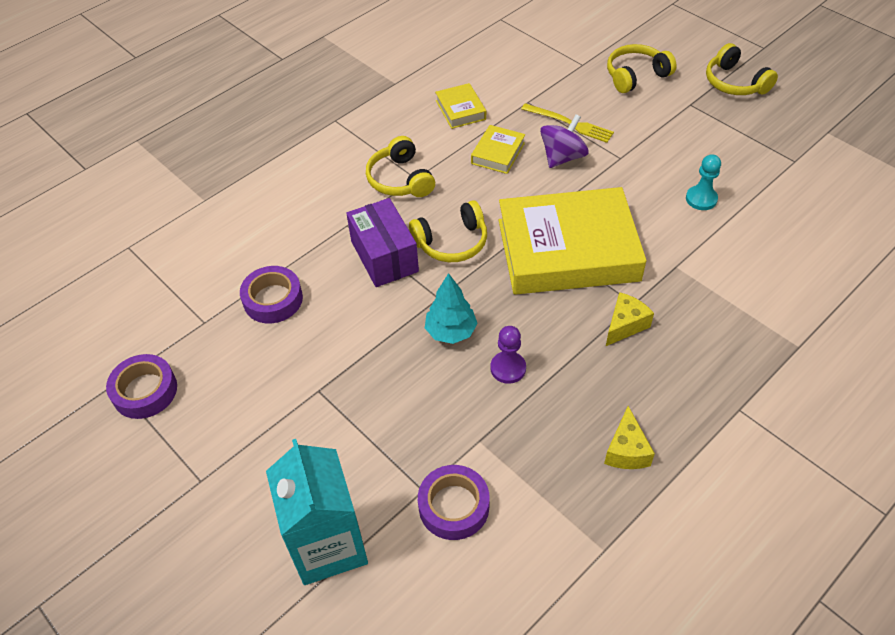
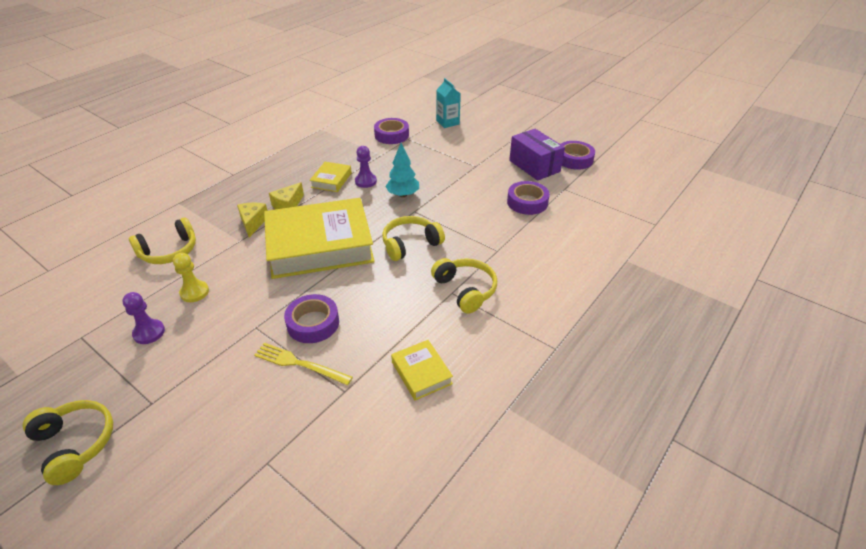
camera: 170 degrees right, 10 degrees down
turquoise carton [266,439,368,585] -> turquoise carton [436,78,461,128], size x0.58
purple box [346,198,419,287] -> purple box moved to [509,129,565,181]
yellow book [471,125,525,174] -> yellow book moved to [309,162,352,192]
purple spinning top [540,114,589,168] -> purple tape [284,294,339,343]
yellow cheese [604,406,655,469] -> yellow cheese moved to [237,203,267,237]
yellow headphones [607,44,677,93] -> yellow headphones moved to [129,217,196,264]
turquoise pawn [686,154,721,210] -> yellow pawn [173,253,209,302]
none -> purple pawn [122,292,165,344]

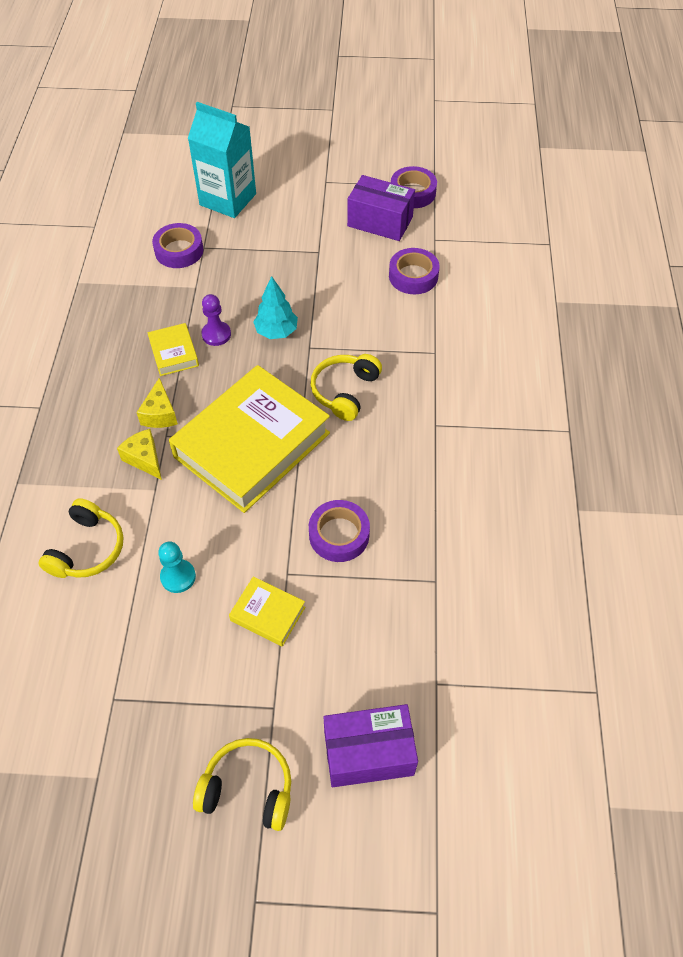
camera: 35 degrees left, 15 degrees up
purple pawn [122,292,165,344] -> none
yellow pawn [173,253,209,302] -> turquoise pawn [158,542,196,593]
yellow fork [254,343,353,385] -> none
yellow book [391,340,453,400] -> yellow book moved to [229,576,305,647]
yellow headphones [431,258,497,314] -> none
turquoise carton [436,78,461,128] -> turquoise carton [188,102,256,218], size x1.72
none -> purple box [323,704,418,787]

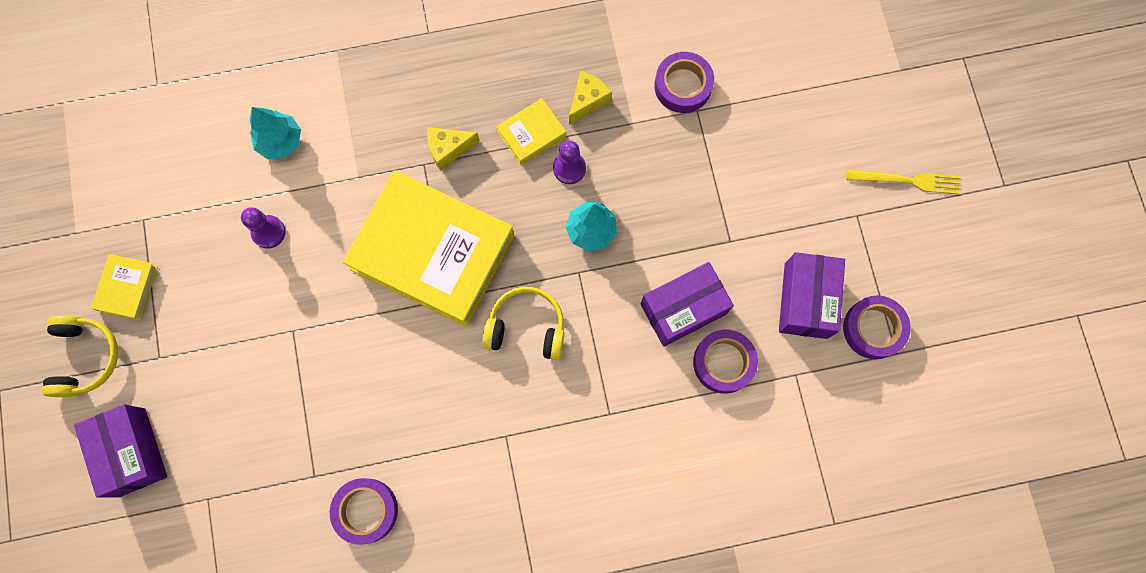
camera: 75 degrees right, 20 degrees up
yellow headphones [39,498,124,578] -> turquoise tree [250,107,301,159]
yellow cheese [117,429,162,480] -> yellow cheese moved to [569,71,612,125]
turquoise pawn [158,542,196,593] -> purple pawn [241,207,286,249]
turquoise carton [188,102,256,218] -> none
yellow book [229,576,305,647] -> yellow book moved to [91,254,158,320]
purple tape [309,500,370,562] -> purple tape moved to [330,478,398,545]
none -> purple box [641,262,734,347]
none -> yellow fork [846,169,959,194]

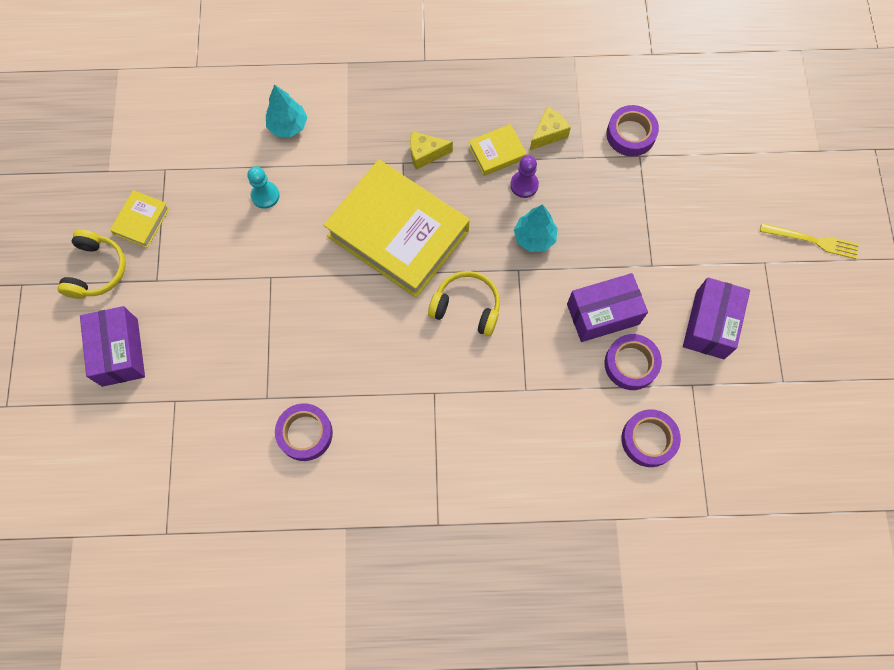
camera: 10 degrees right, 5 degrees down
purple pawn [241,207,286,249] -> turquoise pawn [247,166,280,209]
purple tape [843,295,911,359] -> purple tape moved to [621,409,681,467]

